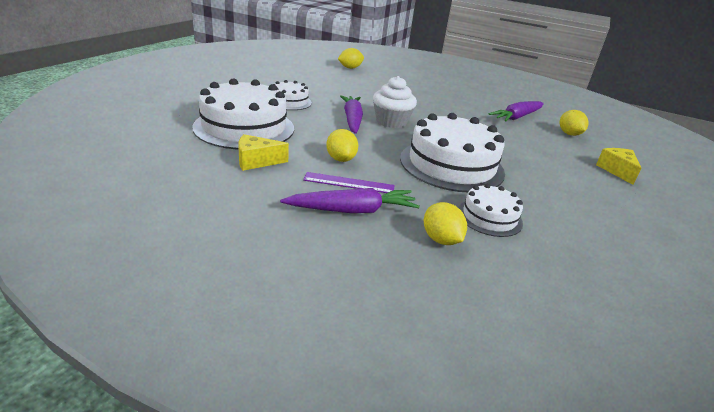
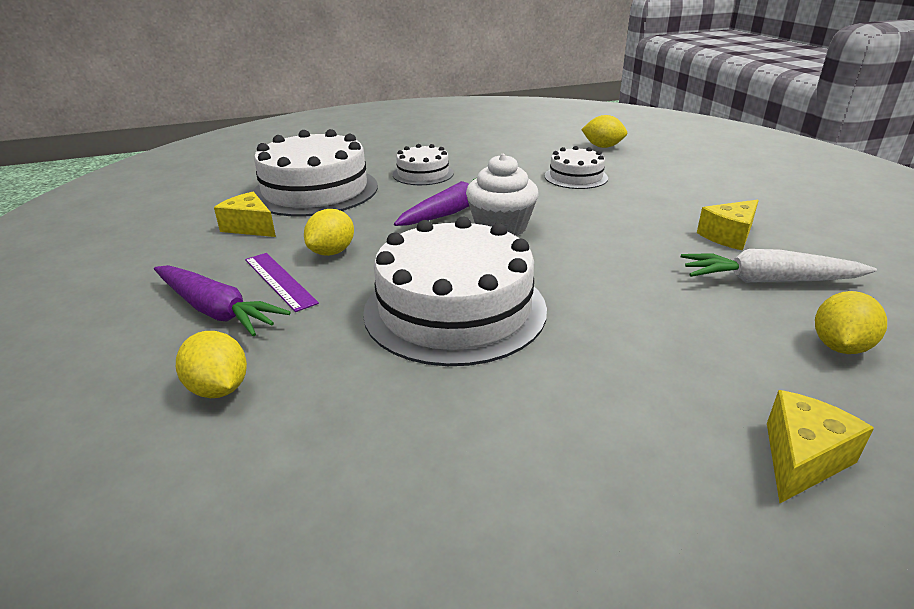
camera: 50 degrees right, 0 degrees up
yellow lemon [424,202,467,245] -> yellow lemon turned 60 degrees counterclockwise [176,331,247,398]
white cake [458,184,523,237] -> white cake moved to [545,146,608,189]
purple carrot [489,101,544,122] -> white carrot [681,249,877,283]
none -> yellow cheese [697,200,759,251]

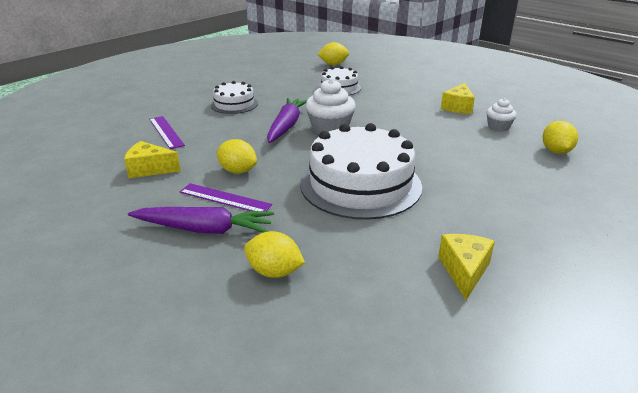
camera: 30 degrees left, 0 degrees up
white cake [252,129,378,217] -> purple ruler [149,116,185,149]
yellow lemon [304,209,354,256] -> yellow lemon turned 60 degrees counterclockwise [217,139,257,174]
white carrot [681,249,877,283] -> white cupcake [487,98,517,132]
yellow cheese [767,390,874,503] -> yellow cheese moved to [438,234,495,300]

